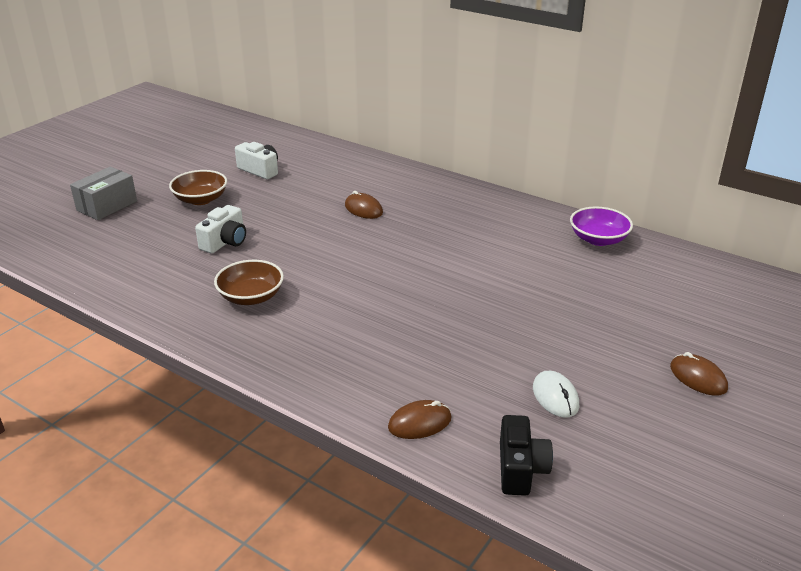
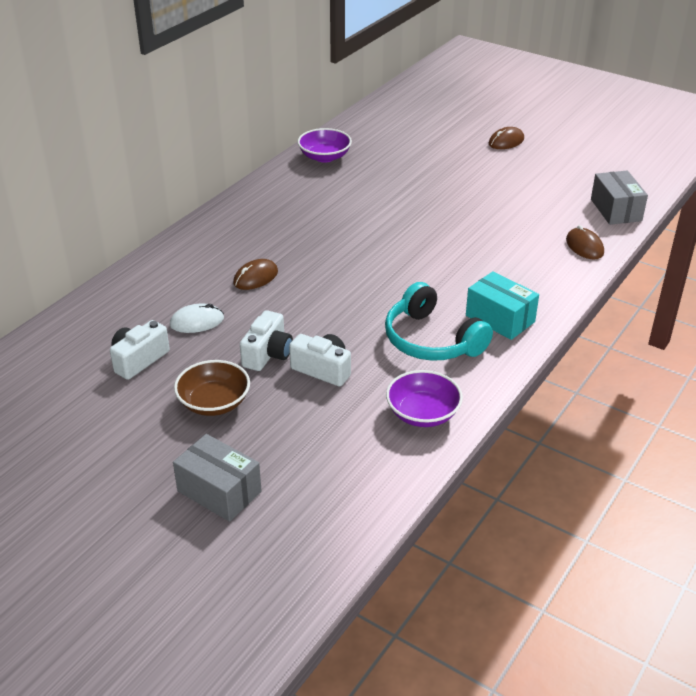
camera: 90 degrees left, 5 degrees up
brown bowl [214,260,284,305] -> turquoise headphones [385,282,493,361]
black camera [500,415,553,496] -> grey box [591,171,648,225]
white mouse [533,371,579,418] -> white mouse moved to [170,303,224,333]
none -> white camera [240,310,293,371]
none -> purple bowl [386,370,463,427]
none -> turquoise box [466,271,539,340]

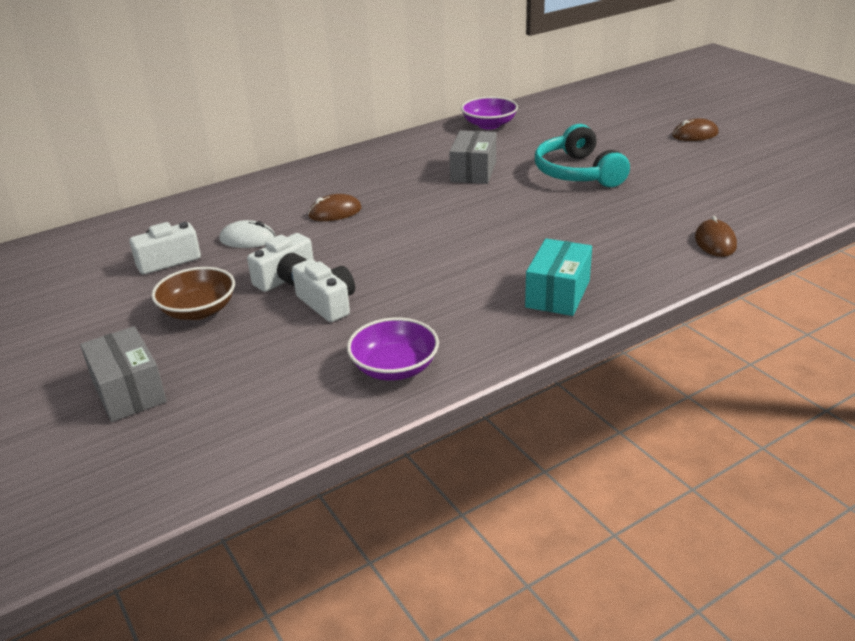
camera: 25 degrees right, 5 degrees down
turquoise headphones [385,282,493,361] -> turquoise headphones moved to [535,124,630,187]
turquoise box [466,271,539,340] -> turquoise box turned 45 degrees clockwise [525,238,592,316]
grey box [591,171,648,225] -> grey box moved to [449,130,496,184]

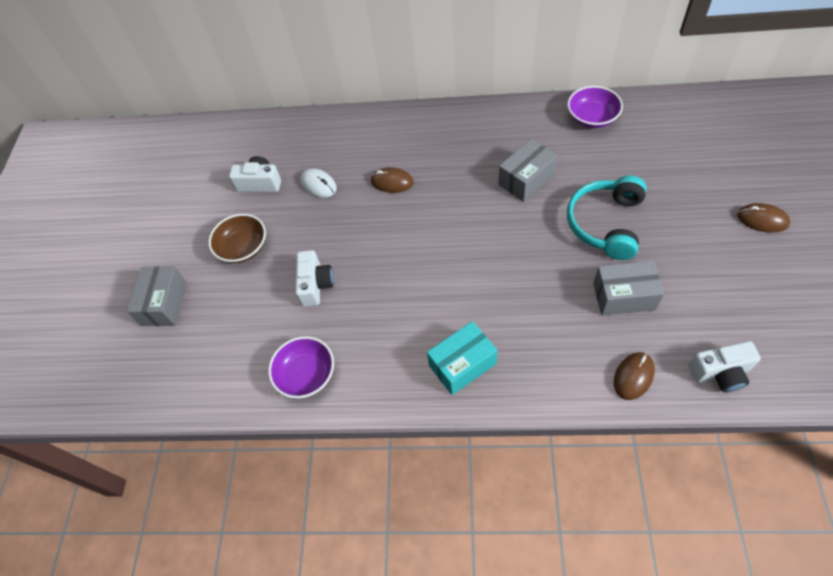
camera: 40 degrees right, 25 degrees up
white camera [247,233,314,292] -> white camera moved to [688,341,761,392]
none -> grey box [593,261,664,316]

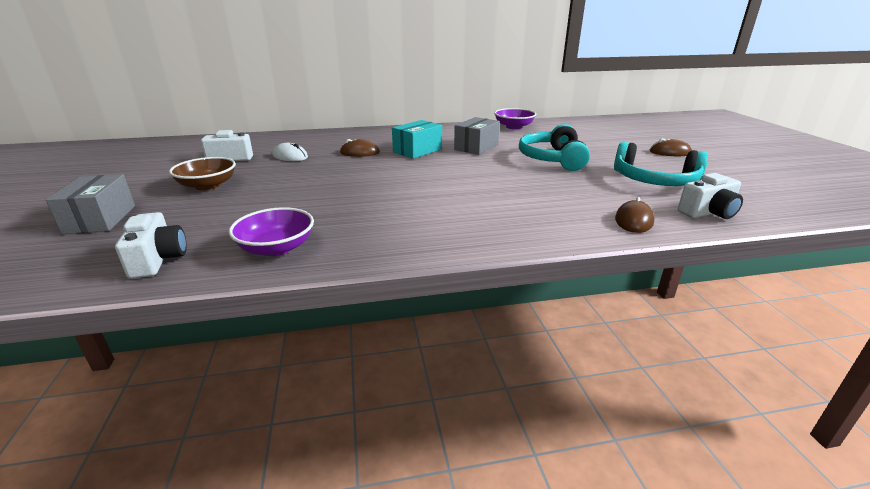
camera: 20 degrees left, 30 degrees down
white camera [295,250,334,307] -> white camera moved to [115,212,187,279]
turquoise box [427,321,498,395] -> turquoise box moved to [392,120,442,159]
grey box [593,261,664,316] -> none
none -> turquoise headphones [614,141,708,186]

